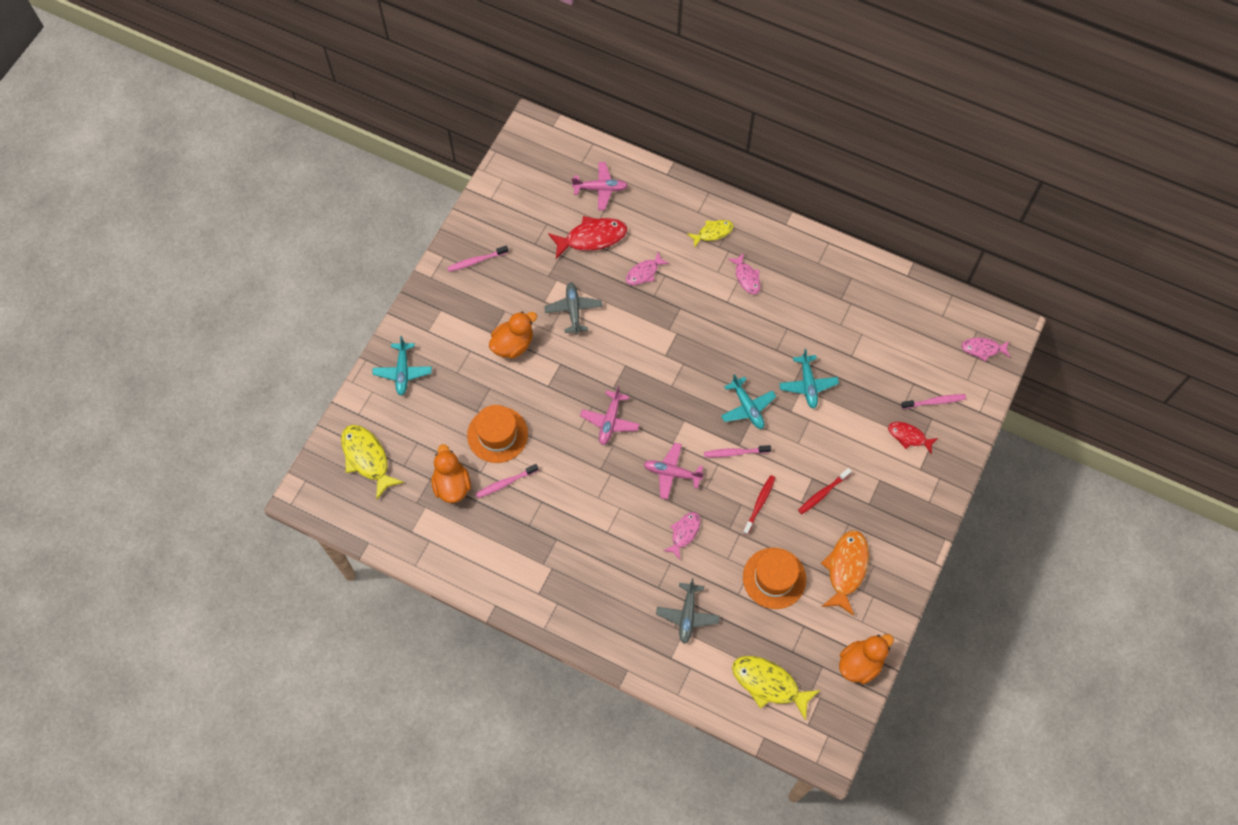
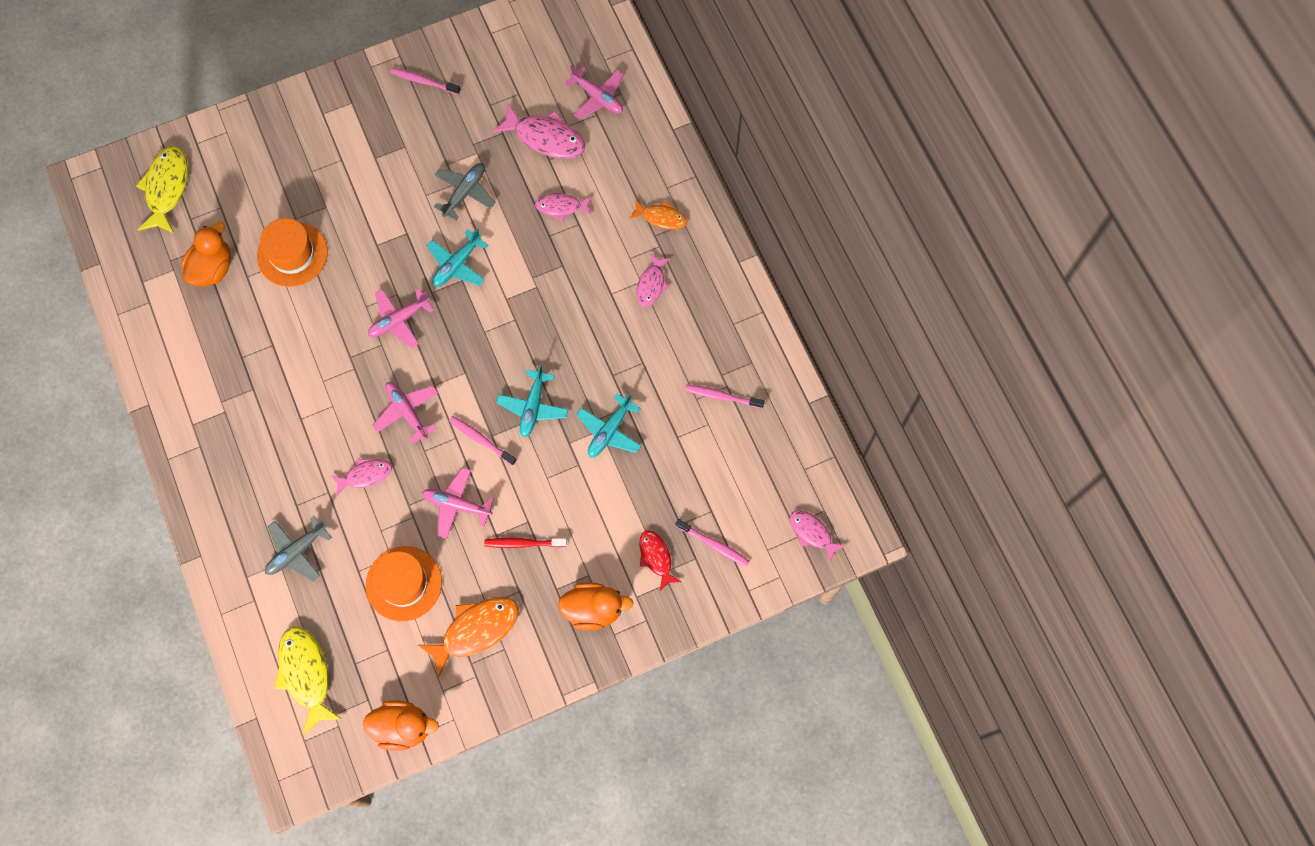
camera: 40 degrees right, 5 degrees up
turquoise plane [372,336,432,395] -> turquoise plane moved to [426,228,488,287]
pink toothbrush [475,464,539,498] -> pink toothbrush moved to [685,385,764,408]
orange duck [489,312,537,359] -> orange duck moved to [558,582,633,631]
red fish [548,216,627,259] -> pink fish [492,104,585,159]
yellow fish [687,220,734,248] -> orange fish [629,199,687,230]
red toothbrush [743,475,775,535] -> pink plane [422,467,494,539]

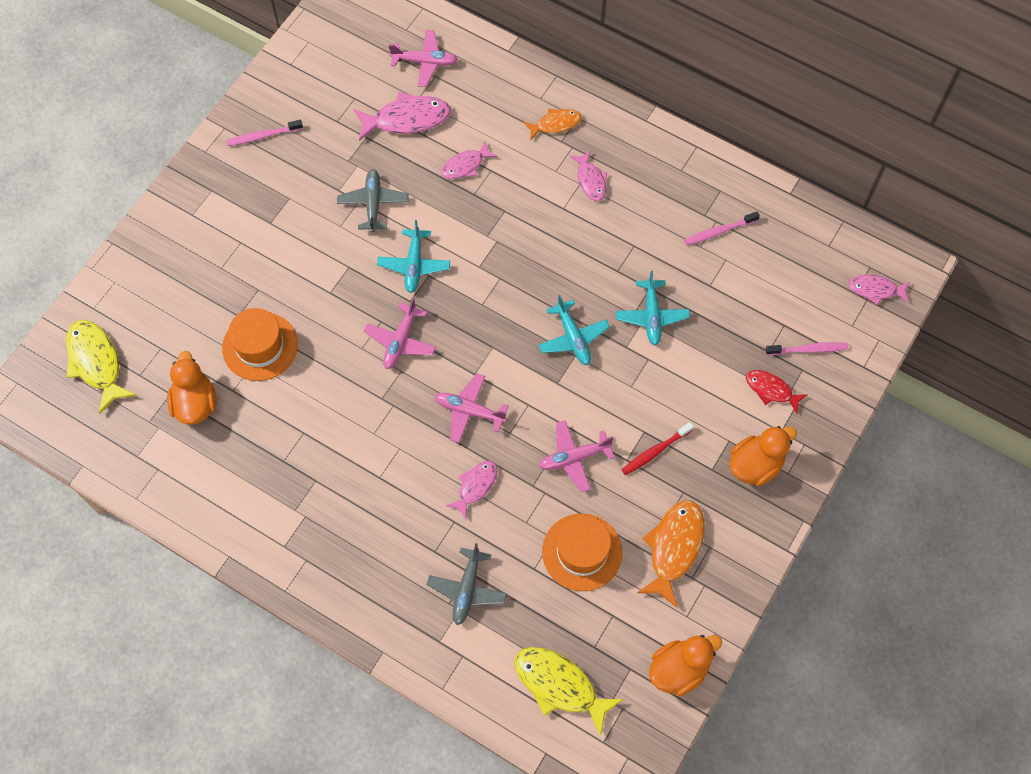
camera: 35 degrees left, 5 degrees down
pink toothbrush [449,416,517,466] -> none

